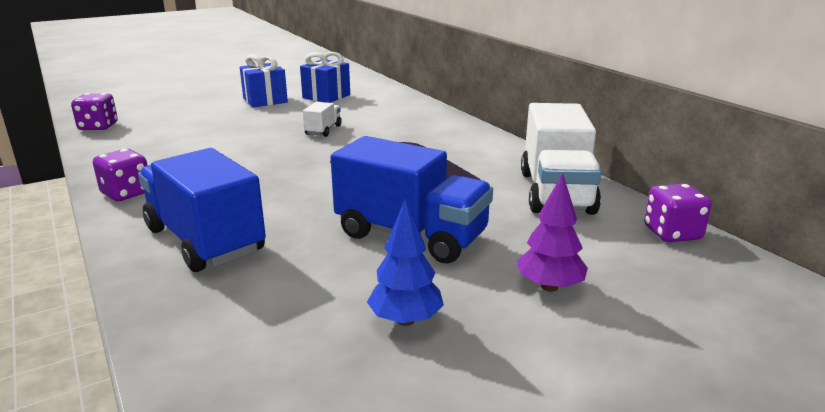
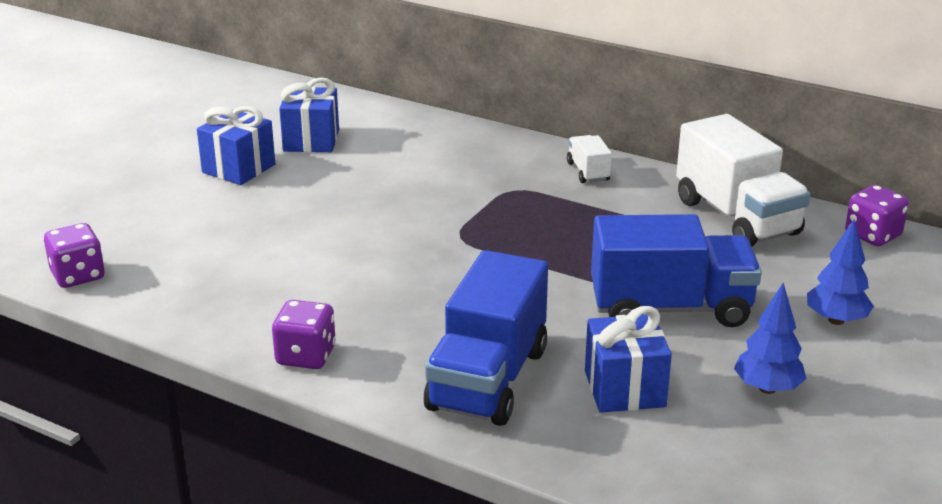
camera: 30 degrees left, 5 degrees up
blue truck [138,148,266,272] -> blue truck turned 90 degrees counterclockwise [424,250,548,426]
white truck [303,102,342,137] -> white truck moved to [567,135,612,183]
purple tree [517,173,588,292] -> blue tree [807,220,874,325]
none -> blue gift [585,306,672,413]

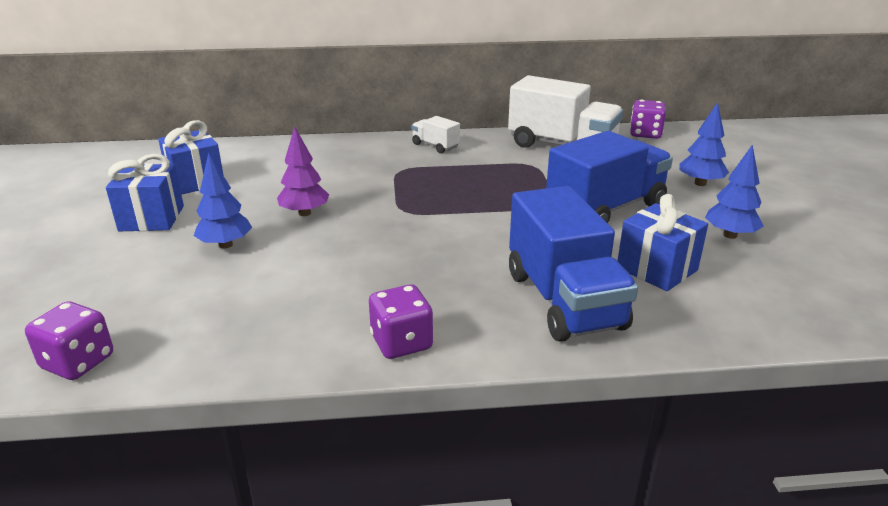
camera: 35 degrees left, 0 degrees up
none -> blue tree [194,152,252,249]
none -> purple tree [277,127,329,216]

